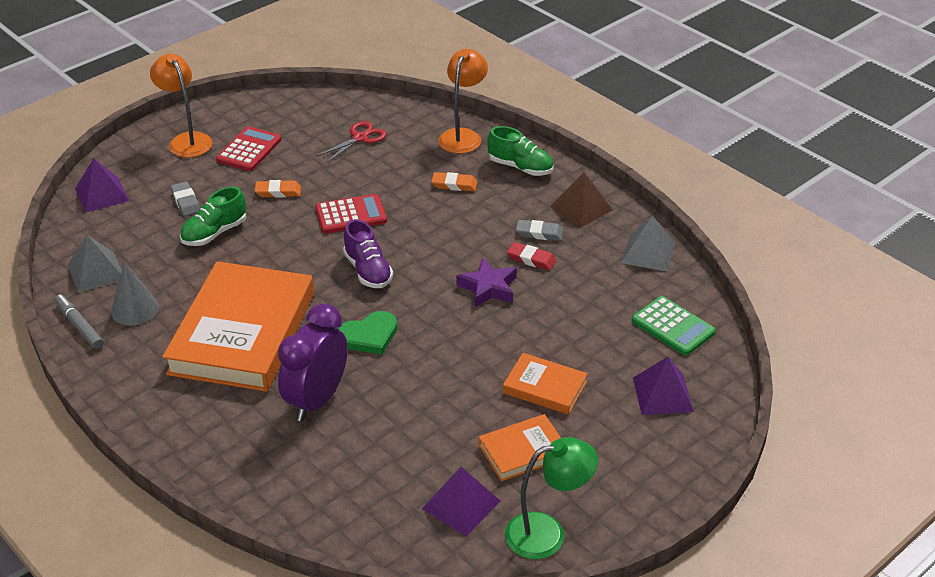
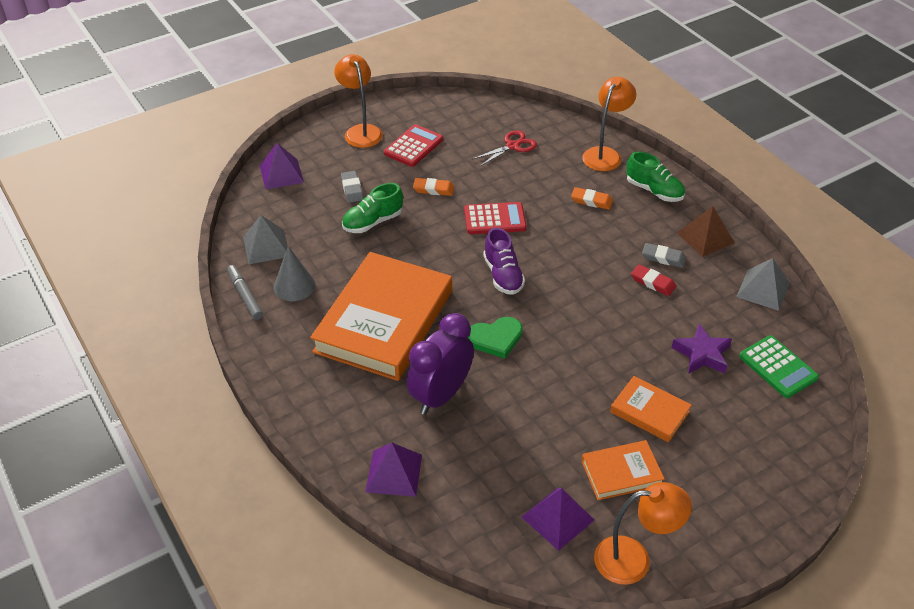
camera: 10 degrees right, 5 degrees up
purple star [456,258,517,307] -> purple star moved to [671,324,732,374]
green lamp [505,437,598,559] -> orange lamp [594,482,692,585]
purple pyramid [633,357,694,415] -> purple pyramid moved to [366,443,422,497]

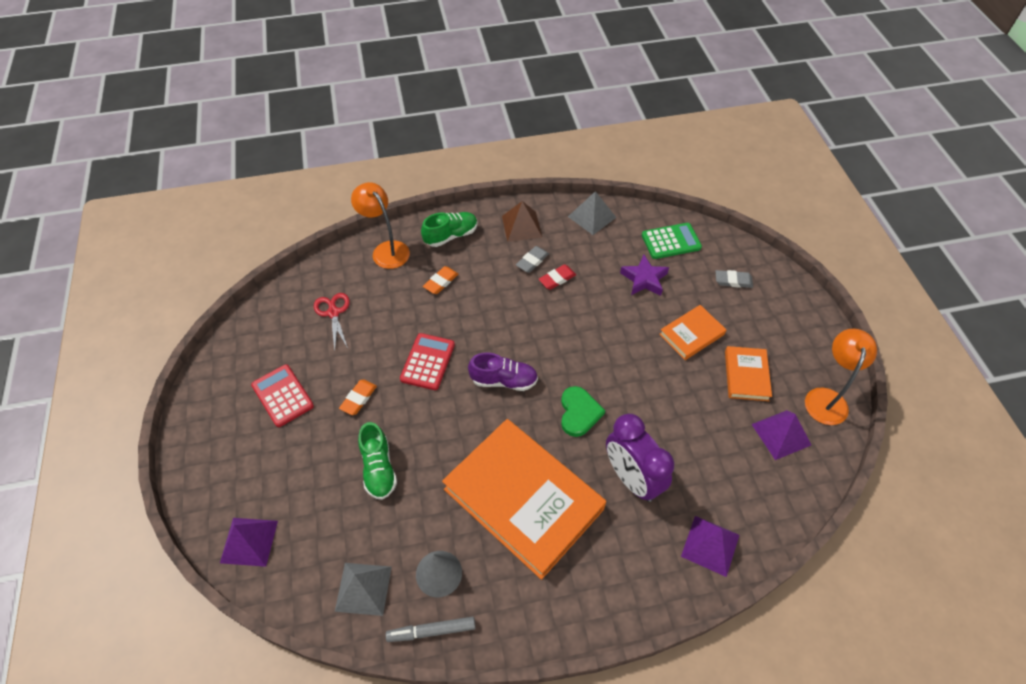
camera: 70 degrees left, 10 degrees up
orange lamp [334,54,383,148] -> none
grey eraser [341,171,364,203] -> grey eraser moved to [715,270,753,288]

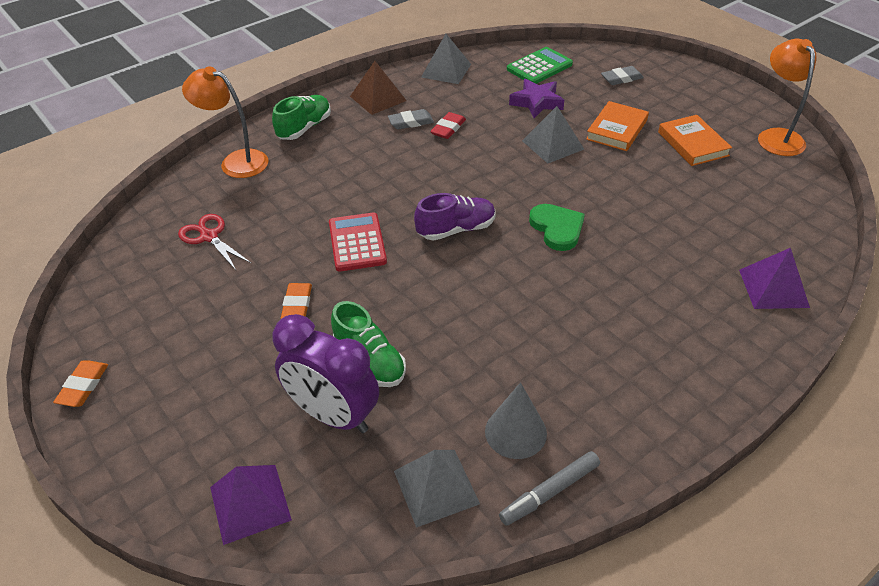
camera: 25 degrees left, 10 degrees down
red calculator [251,364,314,427] -> none
orange eraser [423,266,458,294] -> orange eraser moved to [53,360,108,407]
orange book [442,419,606,580] -> none
grey eraser [516,246,549,273] -> grey eraser turned 60 degrees clockwise [388,109,434,129]
purple clock [606,414,674,502] -> purple clock moved to [272,314,379,433]
purple pyramid [751,410,811,460] -> none
none -> grey pyramid [522,106,584,163]

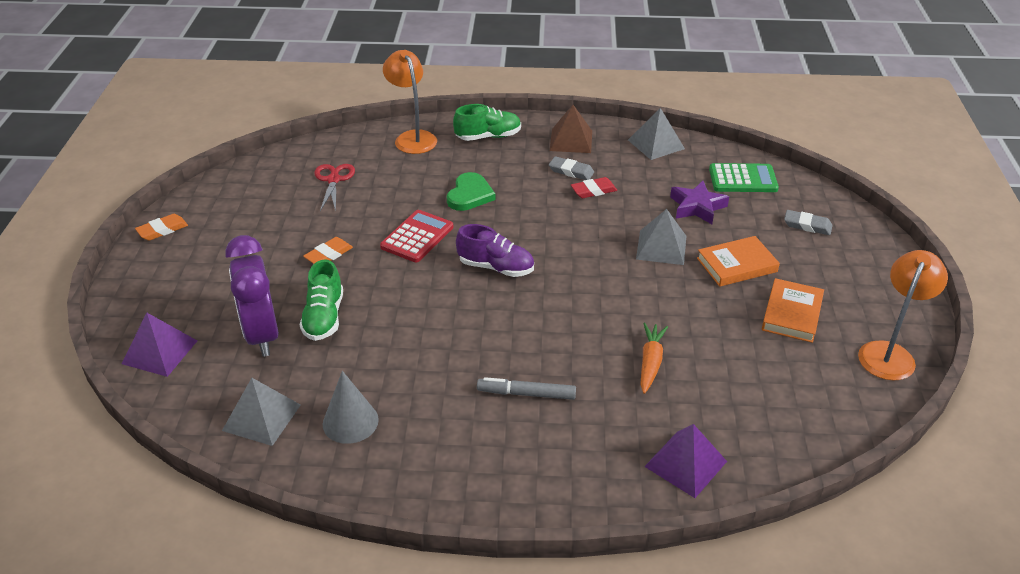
camera: 40 degrees right, 5 degrees down
grey marker [499,451,600,526] -> grey marker moved to [477,377,576,400]
green heart [529,204,585,251] -> green heart moved to [447,172,496,211]
none -> orange carrot [640,323,668,394]

